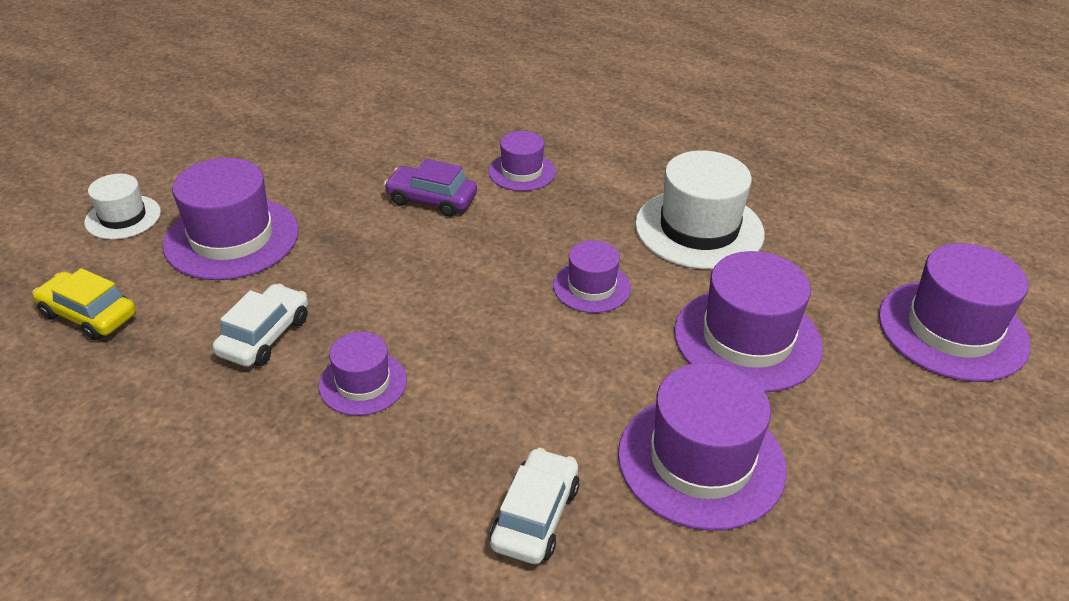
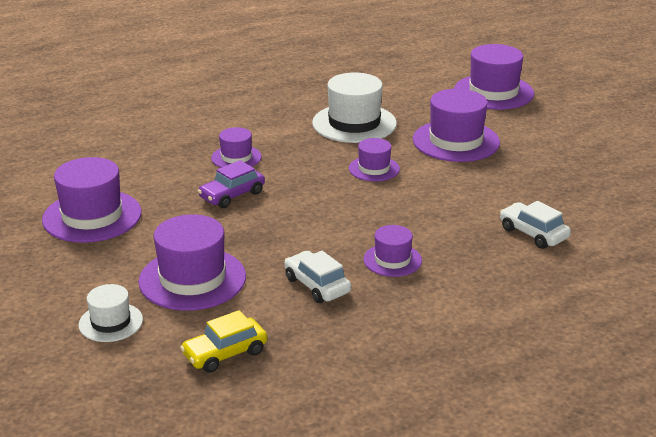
camera: 60 degrees left, 10 degrees down
purple hat [618,363,787,531] -> purple hat moved to [42,157,141,243]

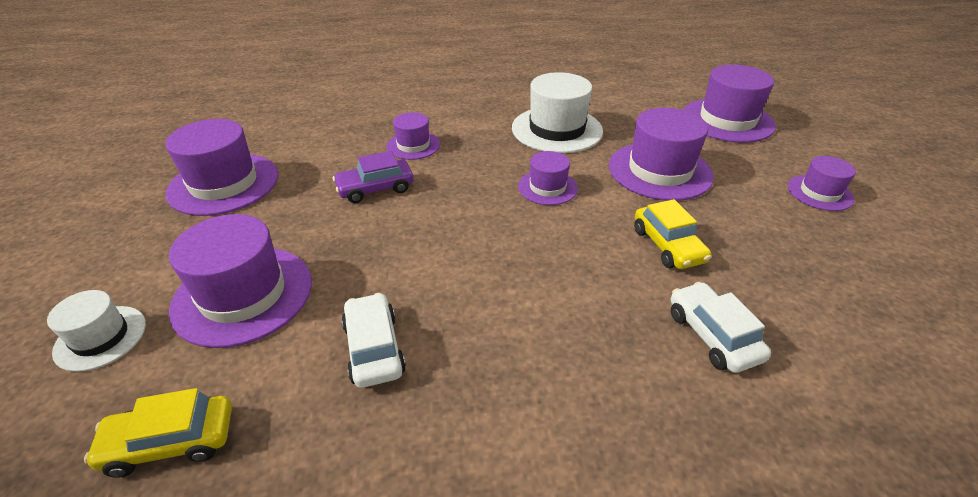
camera: 20 degrees right, 10 degrees up
purple hat [363,225,422,277] -> purple hat moved to [788,156,856,211]
none -> yellow car [634,199,711,269]

